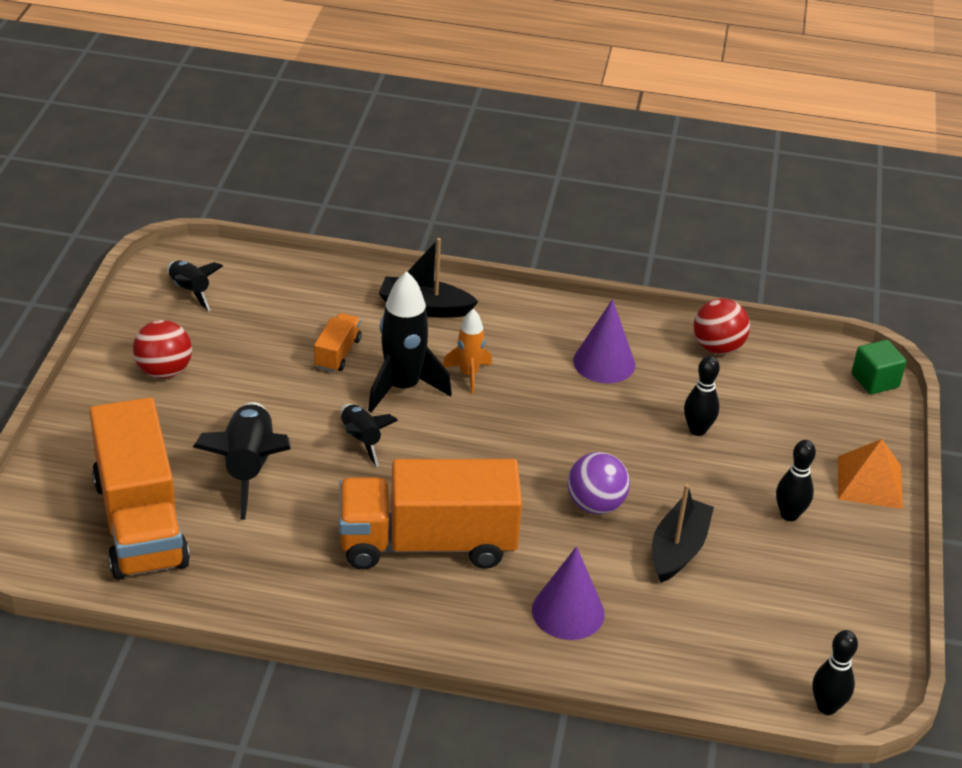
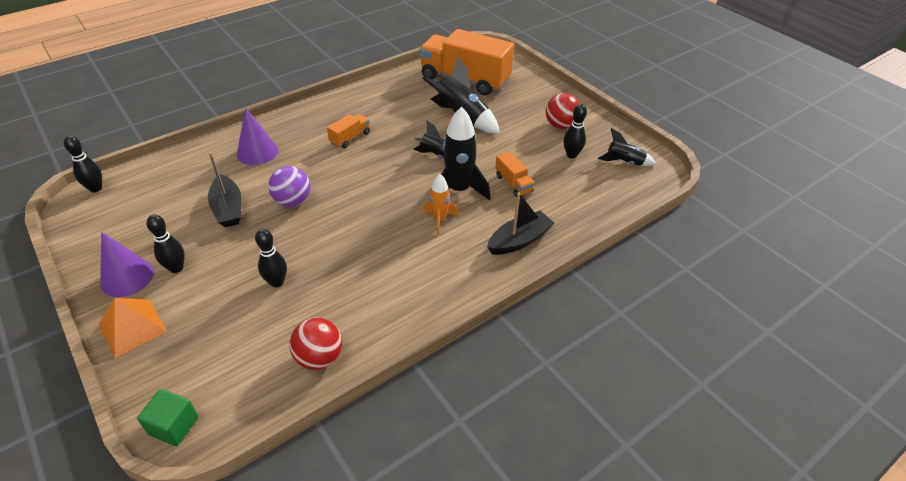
camera: 135 degrees right, 5 degrees up
orange truck [339,459,522,569] -> orange truck [327,114,370,148], size x0.43
purple cone [573,299,635,383] -> purple cone moved to [100,232,154,297]
none -> black bowling pin [563,104,587,158]

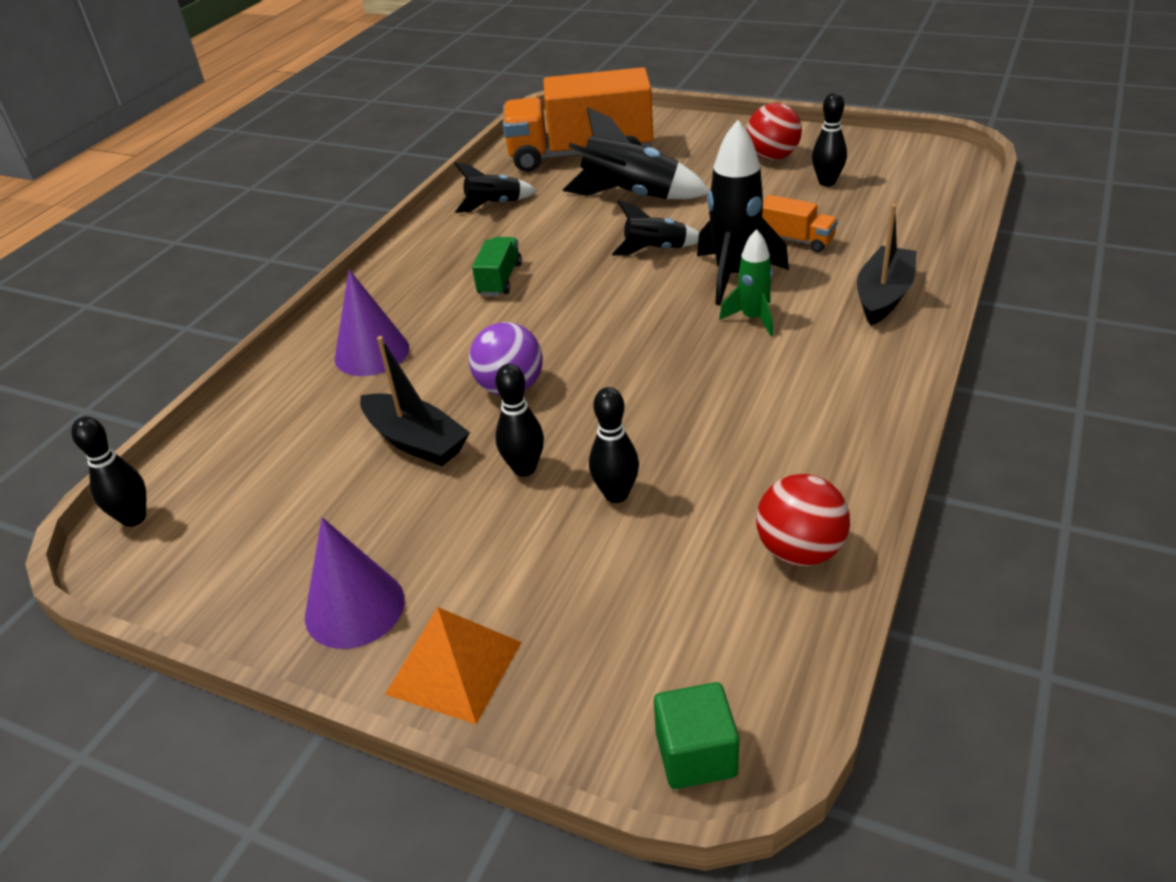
camera: 25 degrees left, 5 degrees down
black bowling pin [147,214,185,273] -> black bowling pin moved to [495,364,544,477]
orange truck [327,114,370,148] -> green truck [472,237,522,296]
orange rocket [423,174,459,235] -> green rocket [719,229,773,336]
black rocket [598,128,656,166] -> black rocket moved to [454,162,537,213]

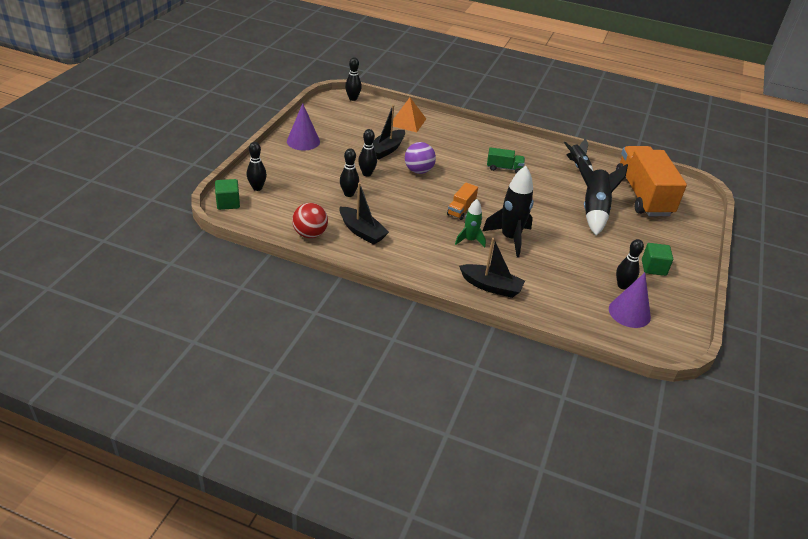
camera: 80 degrees right, 0 degrees up
purple cone [335,269,409,376] -> purple cone moved to [609,273,651,328]
orange pyramid [385,607,522,724] -> orange pyramid moved to [393,98,426,132]
black rocket [612,200,699,255] -> none
red ball [746,103,802,160] -> green cube [642,243,673,276]
orange truck [762,195,838,252] -> orange truck moved to [447,183,478,220]
none -> black bowling pin [247,142,267,191]
none -> black boat [339,182,389,245]

